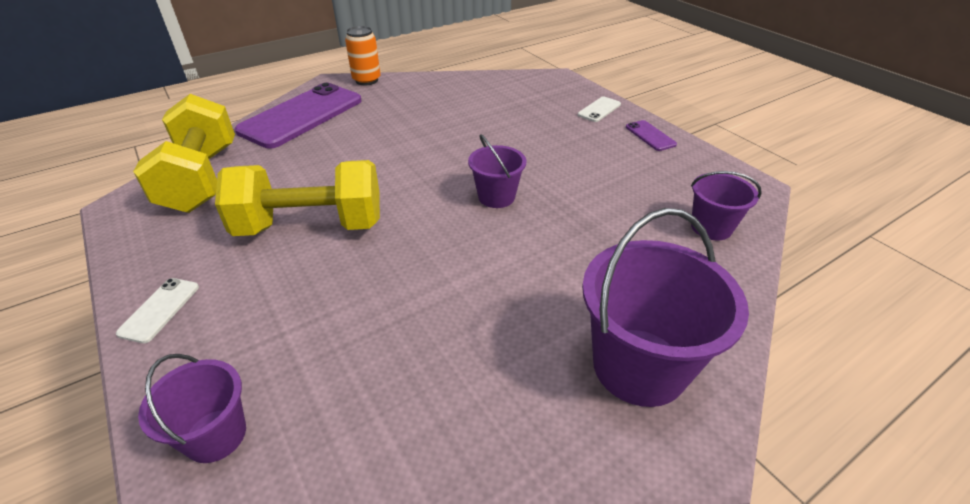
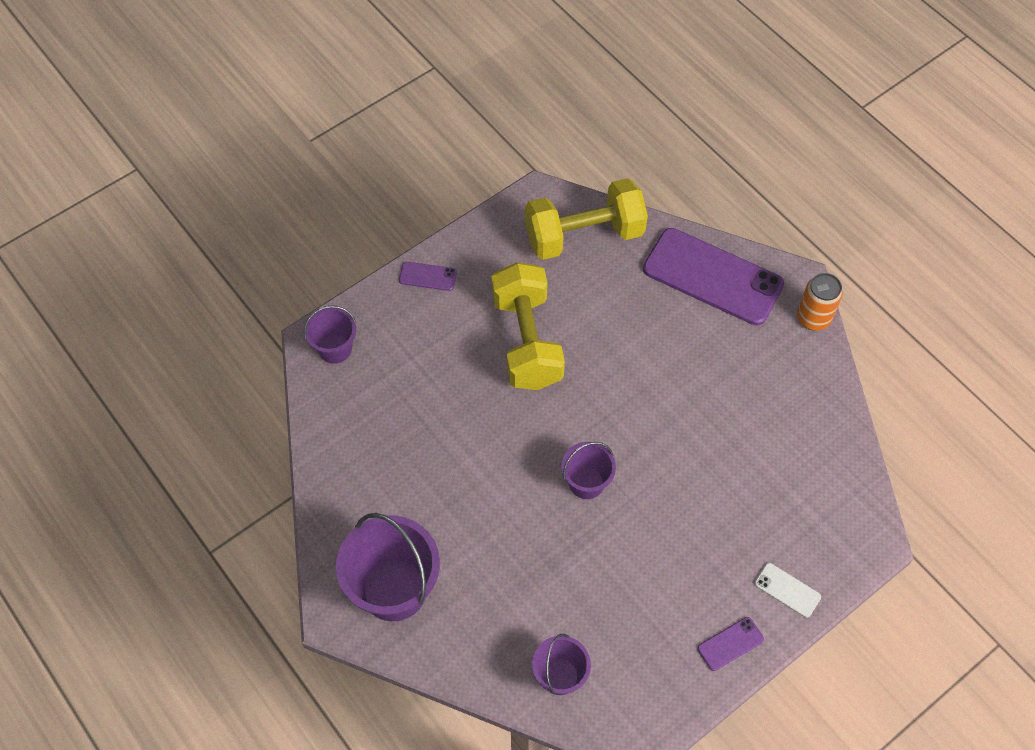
camera: 85 degrees right, 20 degrees up
white phone [116,278,199,343] -> purple phone [399,262,457,291]

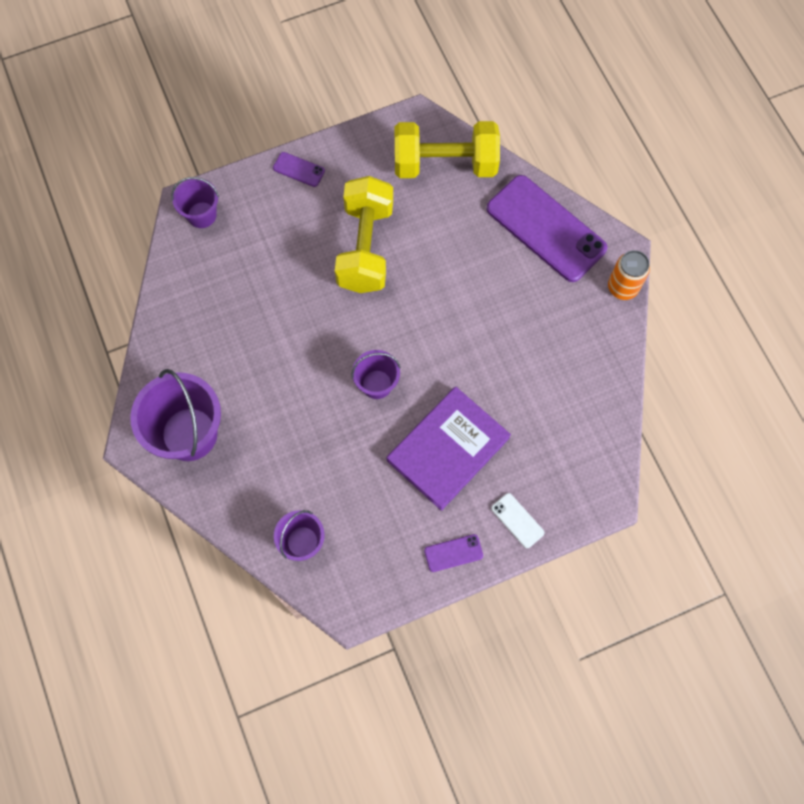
camera: 15 degrees right, 10 degrees up
none -> purple book [387,387,511,511]

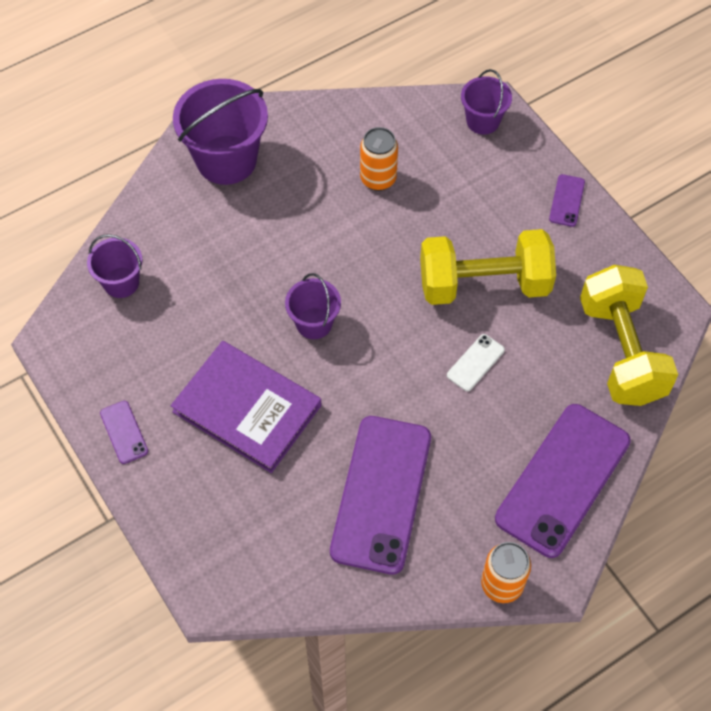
camera: 80 degrees right, 10 degrees down
white phone [491,493,544,548] -> white phone moved to [447,334,505,391]
none -> purple phone [330,416,431,574]
none -> orange can [360,127,398,191]

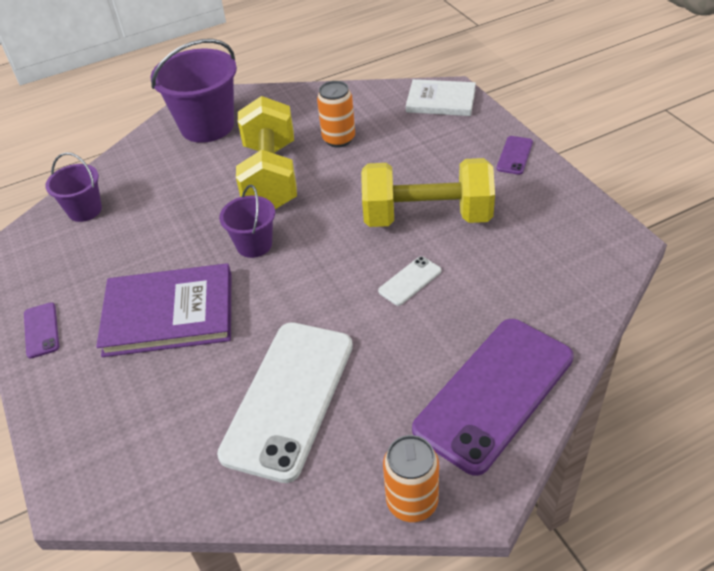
camera: 10 degrees right, 15 degrees down
purple book [171,341,322,473] -> purple book turned 45 degrees counterclockwise [96,263,231,357]
purple phone [330,416,431,574] -> white phone [217,322,353,483]
purple bucket [461,69,512,135] -> white book [406,79,476,116]
yellow dumbbell [580,265,678,406] -> yellow dumbbell moved to [236,96,297,209]

